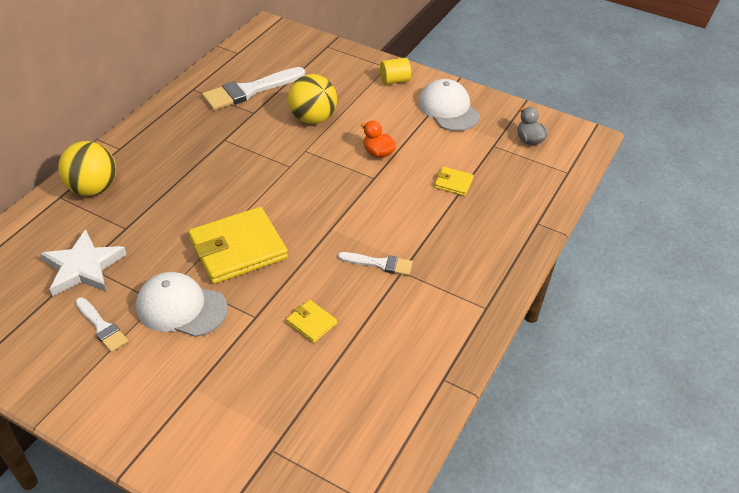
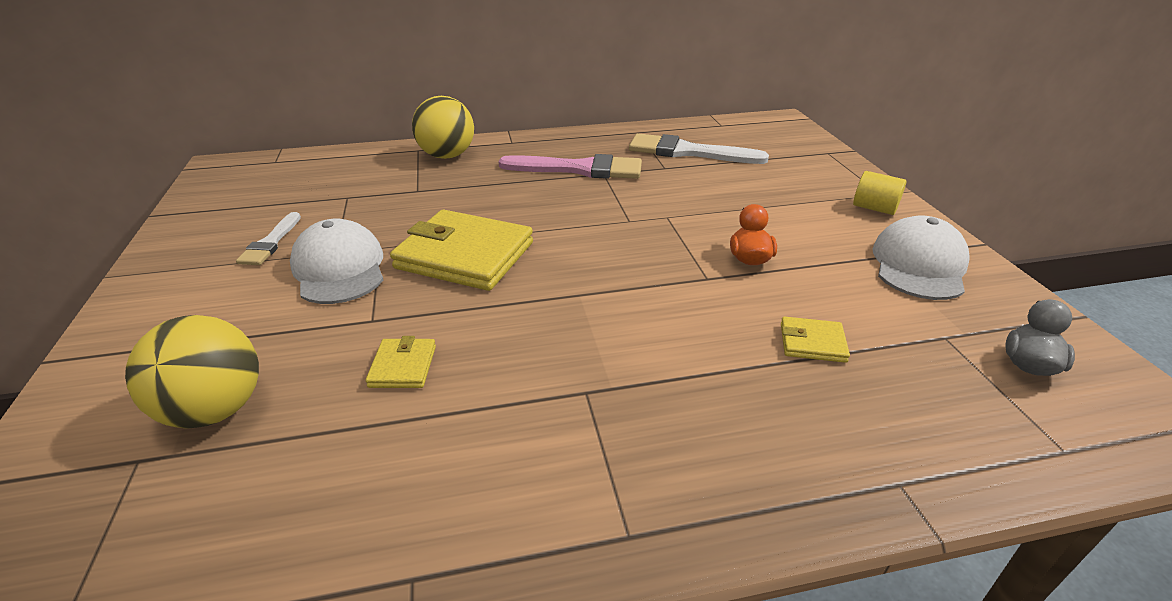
camera: 50 degrees right, 10 degrees down
white star [40,229,127,296] -> none
yellow ball [288,74,337,124] -> yellow ball moved to [125,315,259,429]
white brush [338,252,413,276] -> none
yellow wallet [434,167,474,196] -> yellow wallet turned 60 degrees counterclockwise [781,316,850,363]
none -> pink brush [498,154,642,179]

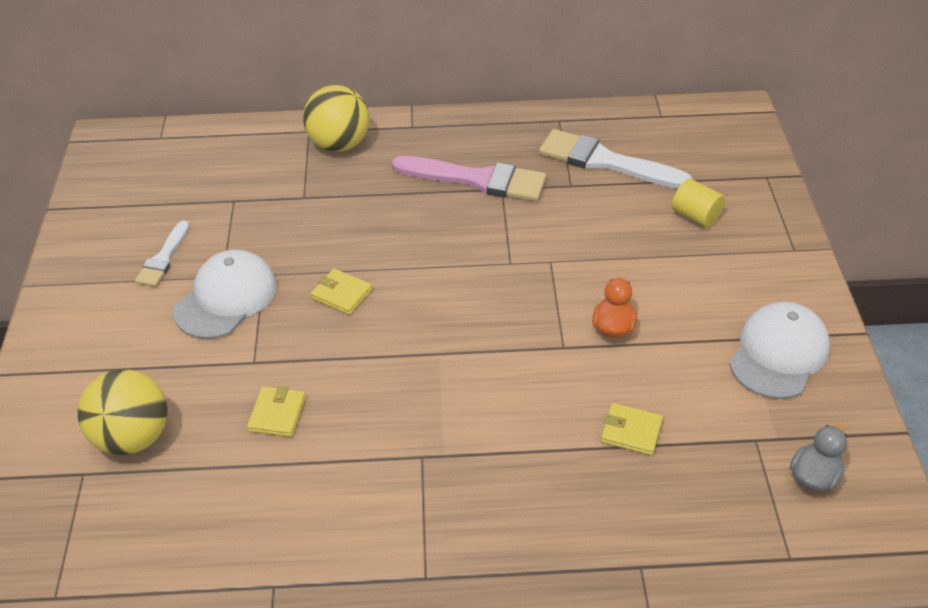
camera: 10 degrees right, 10 degrees up
white cap [290,219,383,304] -> white cap turned 45 degrees clockwise [173,249,277,339]
yellow wallet [390,210,533,291] -> yellow wallet [311,269,372,315], size x0.45
yellow cylinder [853,171,907,215] -> yellow cylinder moved to [672,179,725,227]

